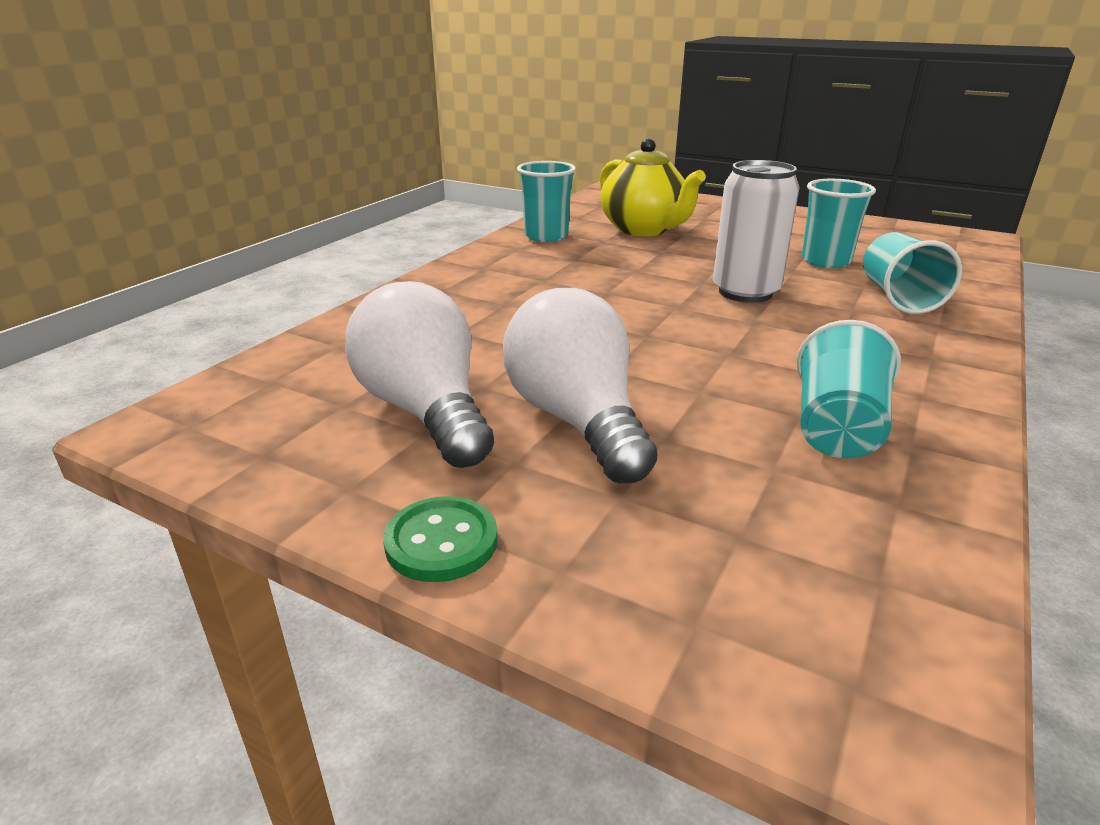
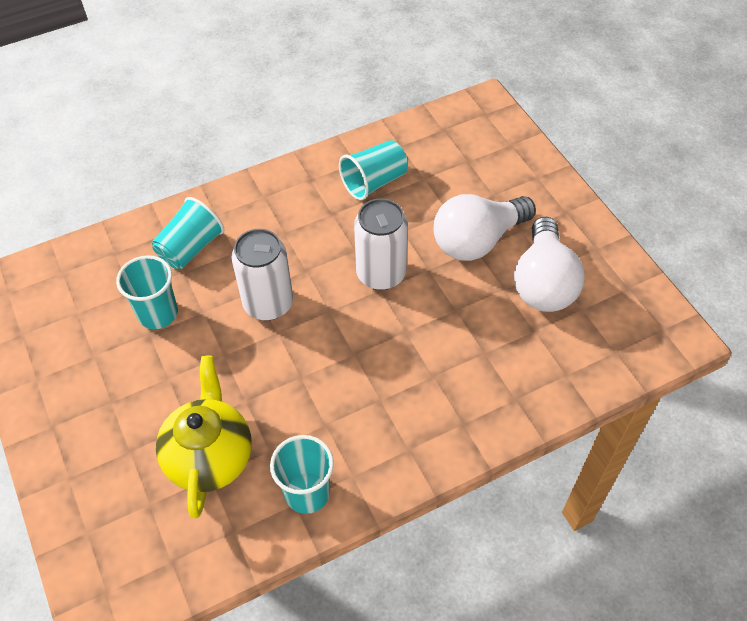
camera: 145 degrees left, 25 degrees up
green button [383,496,498,582] -> none
white light bulb [503,288,657,484] -> white light bulb turned 45 degrees clockwise [434,194,536,261]
none -> white can [354,198,408,290]

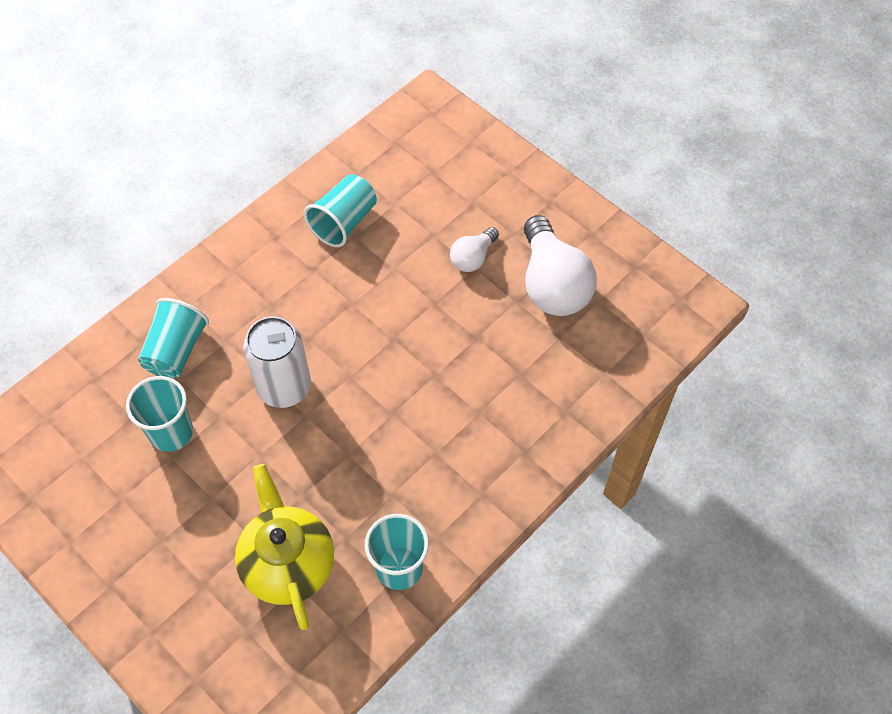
camera: 20 degrees left, 5 degrees up
white can [354,198,408,290] -> none
white light bulb [434,194,536,261] -> white light bulb [450,227,499,272], size x0.52

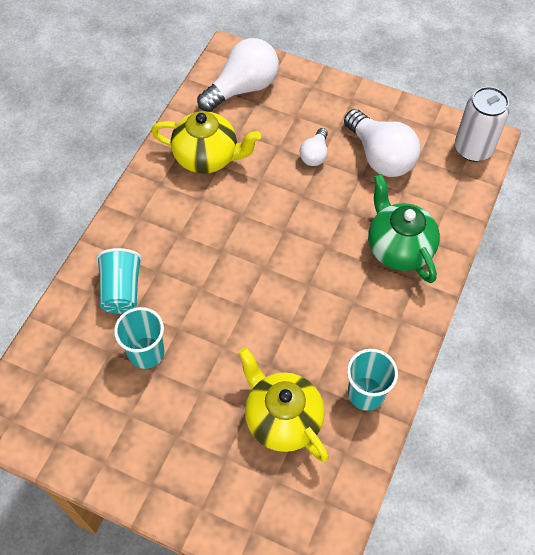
camera: 20 degrees left, 0 degrees up
white can [243,316,311,408] -> white can moved to [455,87,510,162]
turquoise cup [304,174,377,247] -> yellow teapot [151,111,261,174]
none -> white light bulb [197,38,279,112]
none -> green teapot [368,174,440,283]

